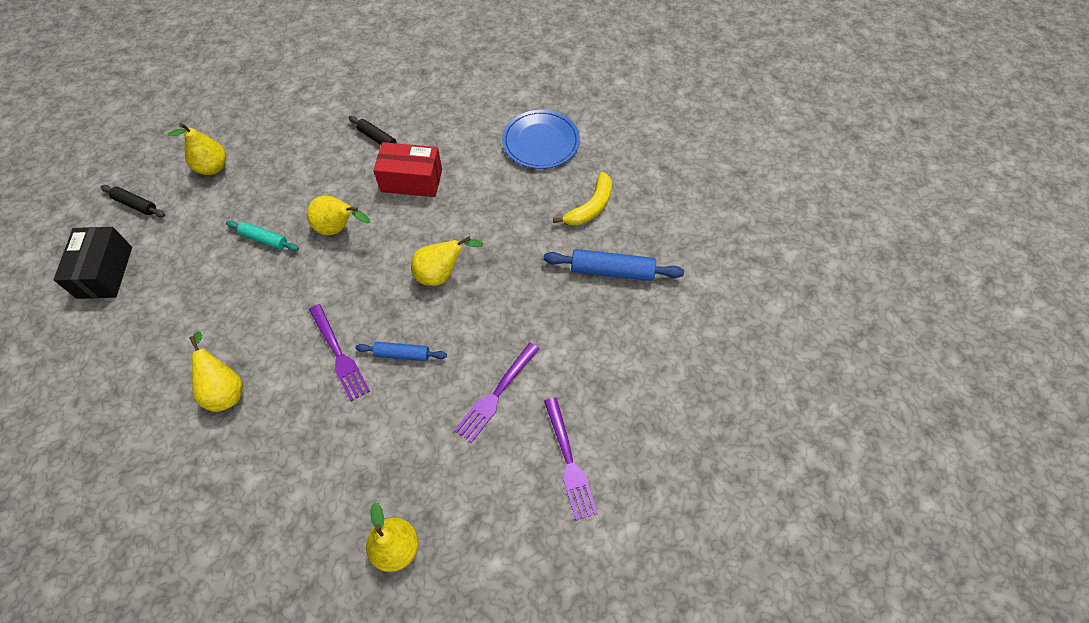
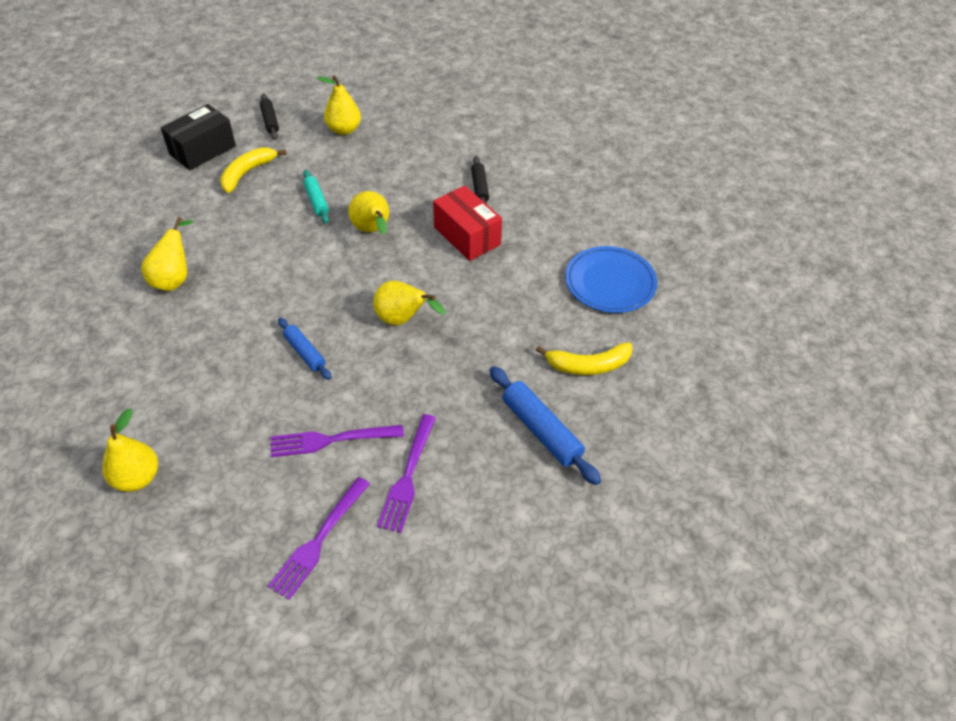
camera: 45 degrees right, 10 degrees down
purple fork [309,304,370,401] -> purple fork moved to [377,414,436,533]
none -> yellow banana [220,147,287,193]

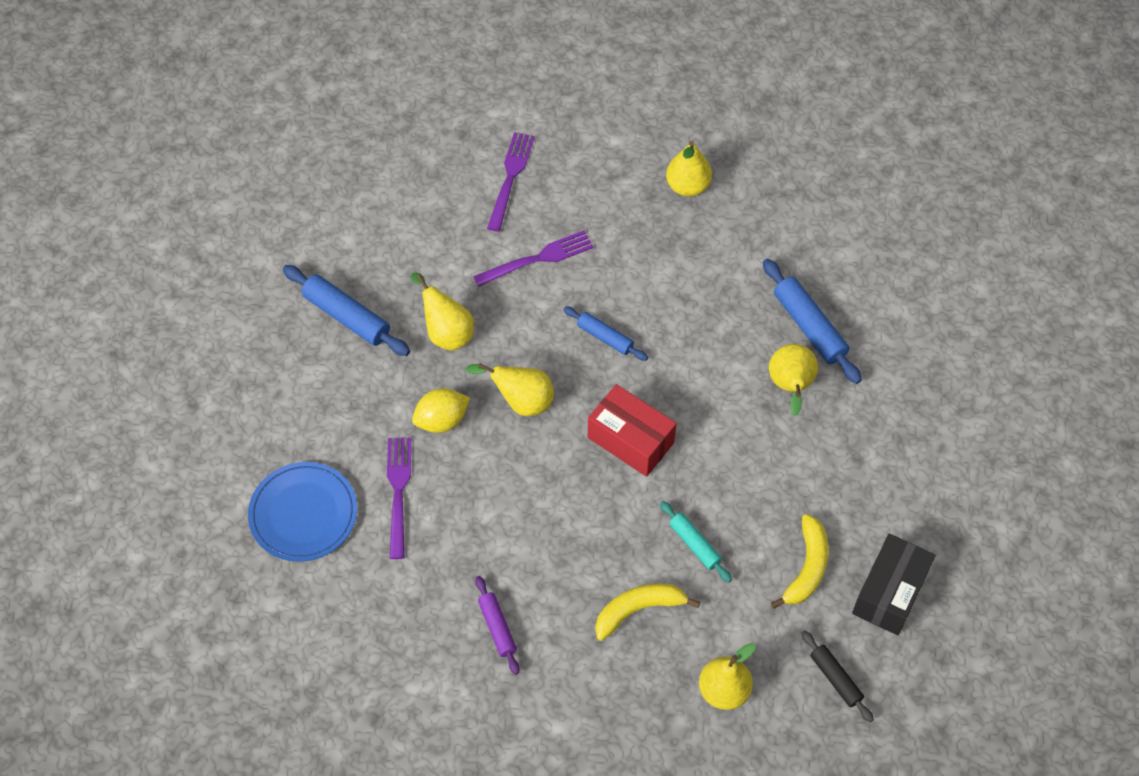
camera: 165 degrees right, 10 degrees up
yellow pear [348,191,389,235] -> yellow pear moved to [411,273,474,351]
purple fork [377,414,436,533] -> purple fork moved to [387,437,411,559]
red box [433,186,502,261] -> red box moved to [588,384,676,477]
black rolling pin [471,156,489,204] -> purple rolling pin [475,576,520,675]
yellow banana [536,342,632,375] -> yellow banana moved to [595,583,700,641]
none -> yellow lemon [412,388,470,433]
none -> blue rolling pin [763,259,862,384]

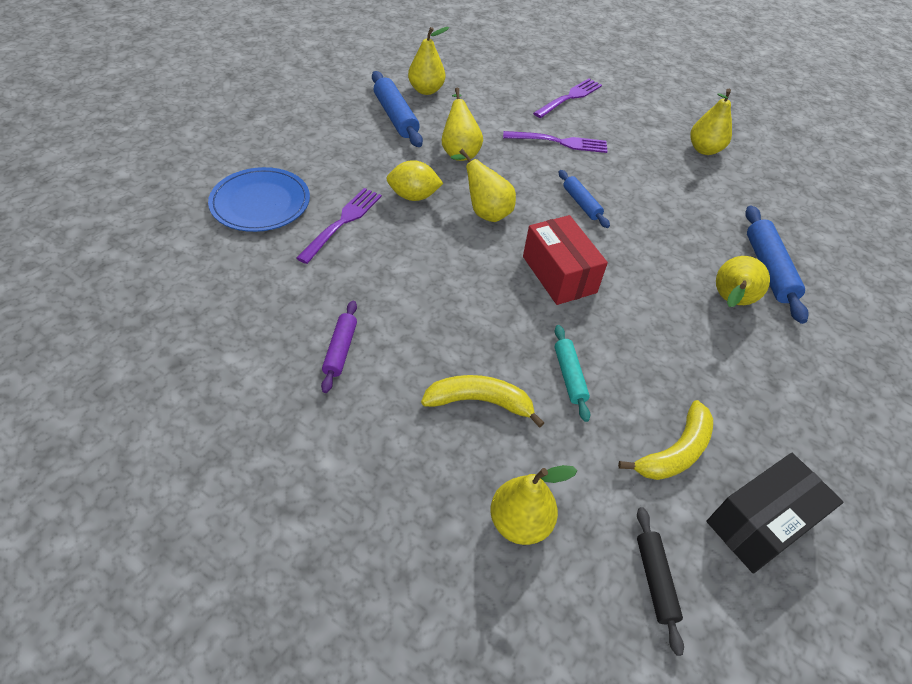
camera: 25 degrees right, 10 degrees down
none -> yellow pear [408,27,449,95]

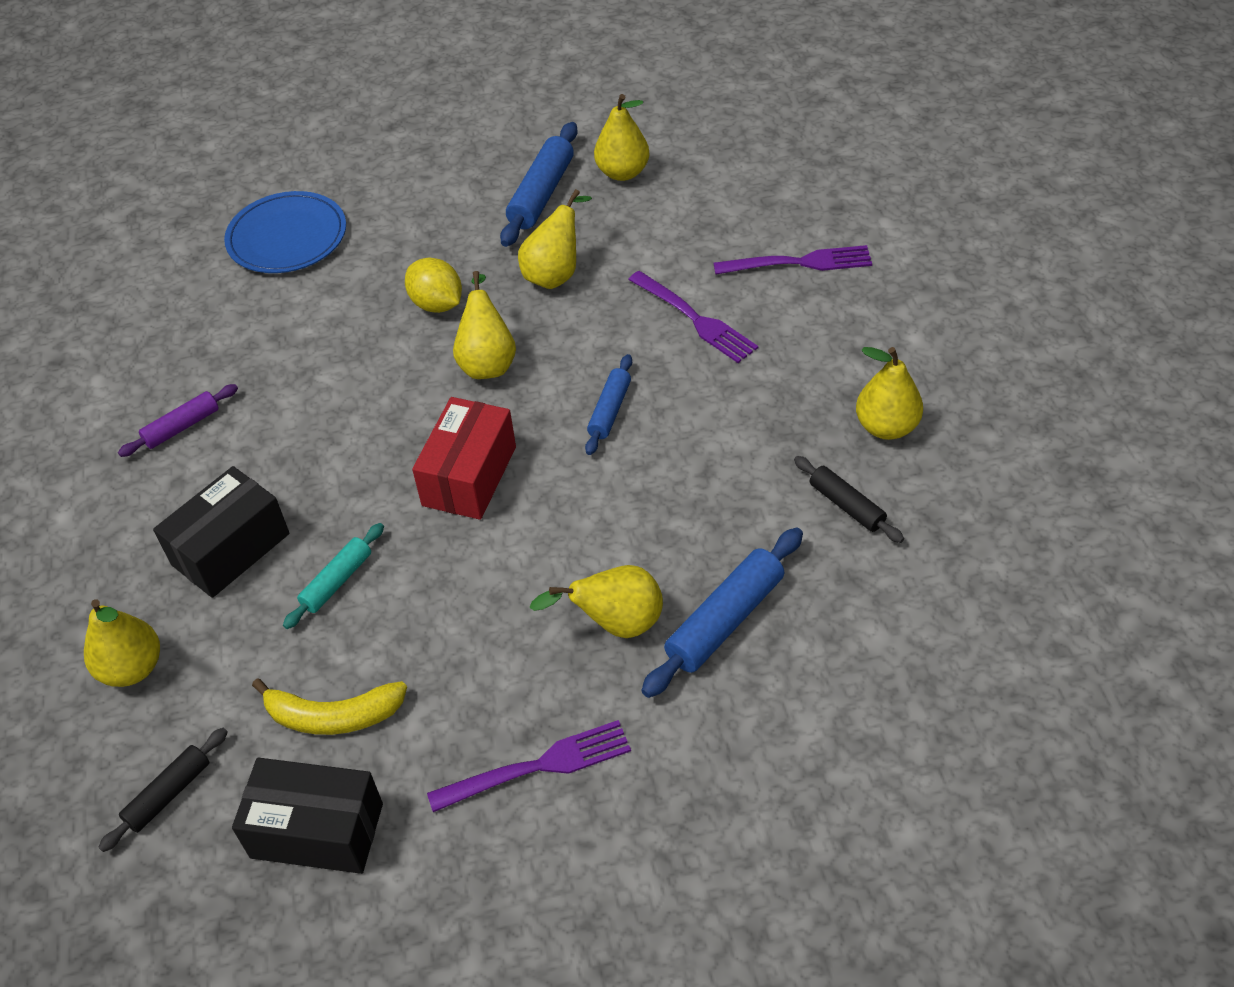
camera: 50 degrees right, 0 degrees up
purple fork [296,188,382,264] -> purple fork moved to [427,720,631,812]
yellow banana [421,375,544,428] -> black box [153,466,289,598]
none -> black rolling pin [794,456,904,543]

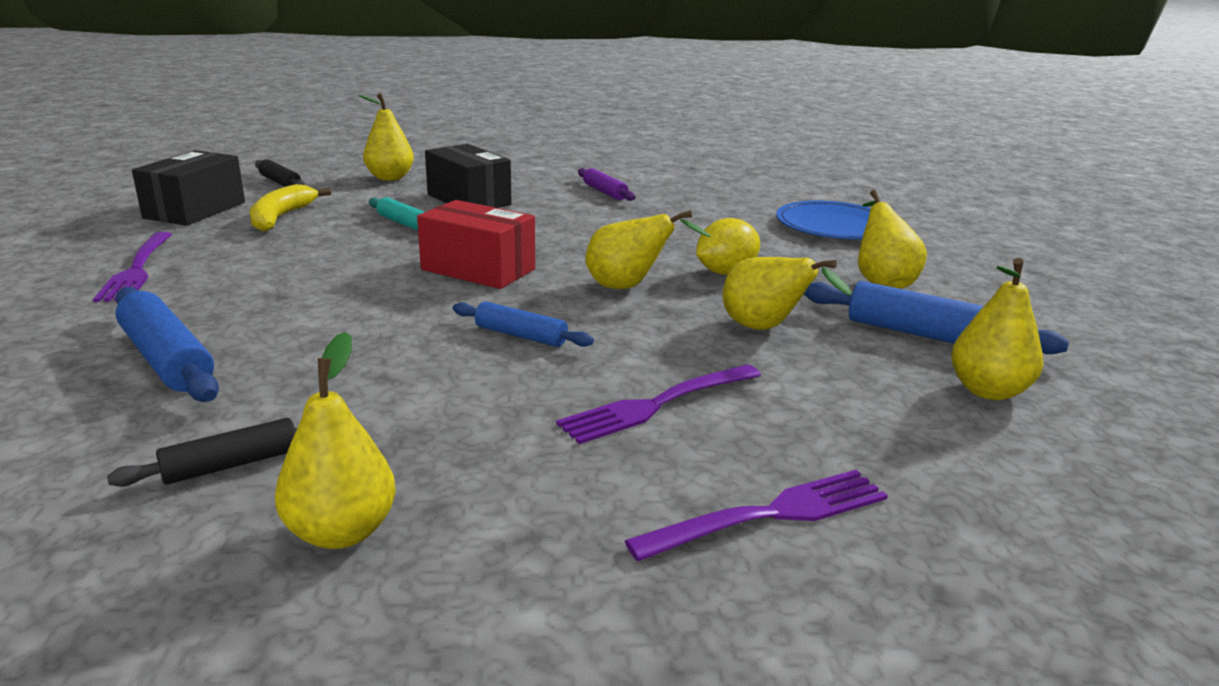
camera: 95 degrees right, 25 degrees down
yellow pear [529,565,663,638] -> yellow pear moved to [858,190,927,289]
purple fork [714,245,872,275] -> purple fork turned 120 degrees counterclockwise [625,470,888,561]

